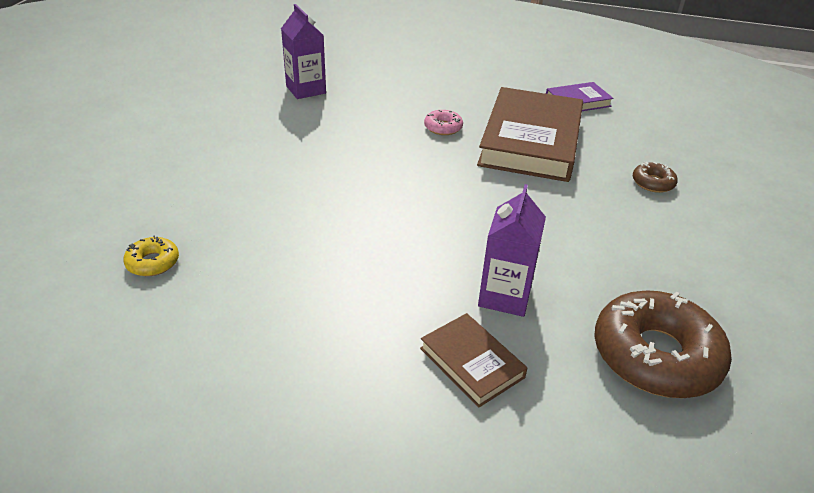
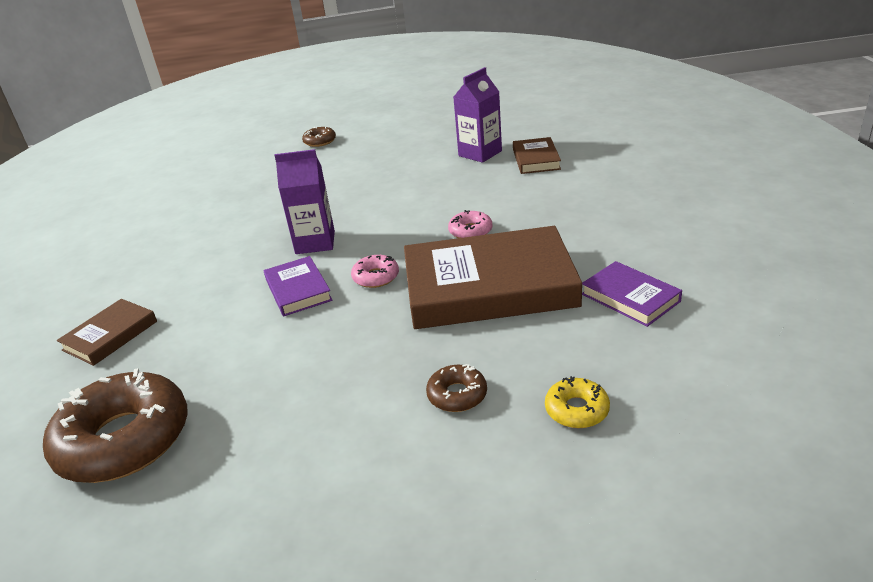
camera: 75 degrees right, 5 degrees down
yellow donut [123,235,179,276] -> yellow donut moved to [545,376,610,428]
purple carton [478,184,546,317] -> purple carton moved to [274,149,335,254]
none -> purple book [264,256,332,317]
none -> brown donut [302,127,336,147]
none -> pink donut [351,255,399,288]
none -> brown book [513,137,561,174]

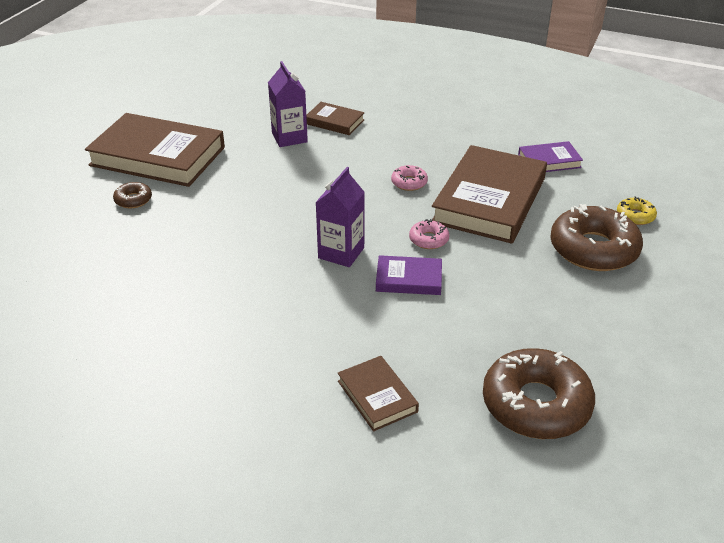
camera: 65 degrees left, 5 degrees up
brown donut [426,364,487,412] -> brown donut [550,204,643,271], size x2.20
none -> brown book [85,113,225,187]

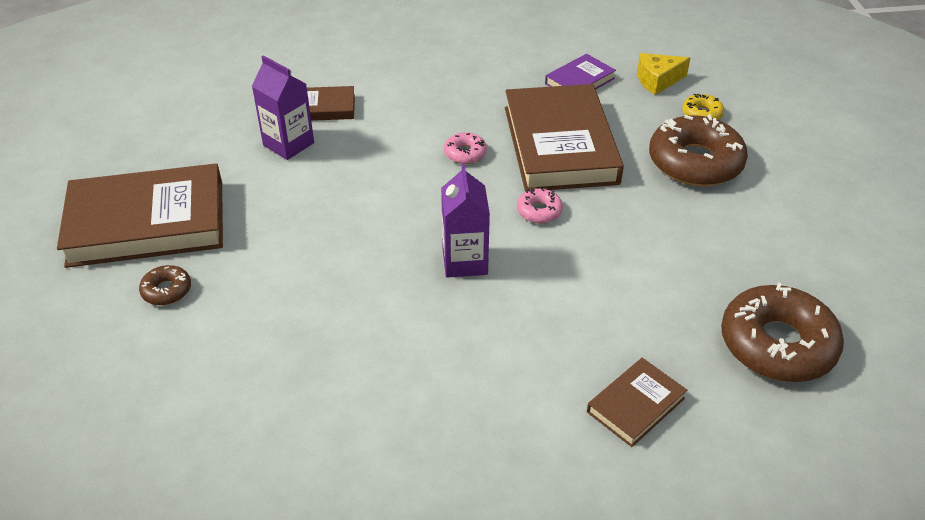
camera: 30 degrees left, 5 degrees up
brown book [338,356,419,431] -> brown book turned 75 degrees counterclockwise [587,358,687,447]
purple book [376,255,442,295] -> none
none -> yellow cheese [637,53,690,95]

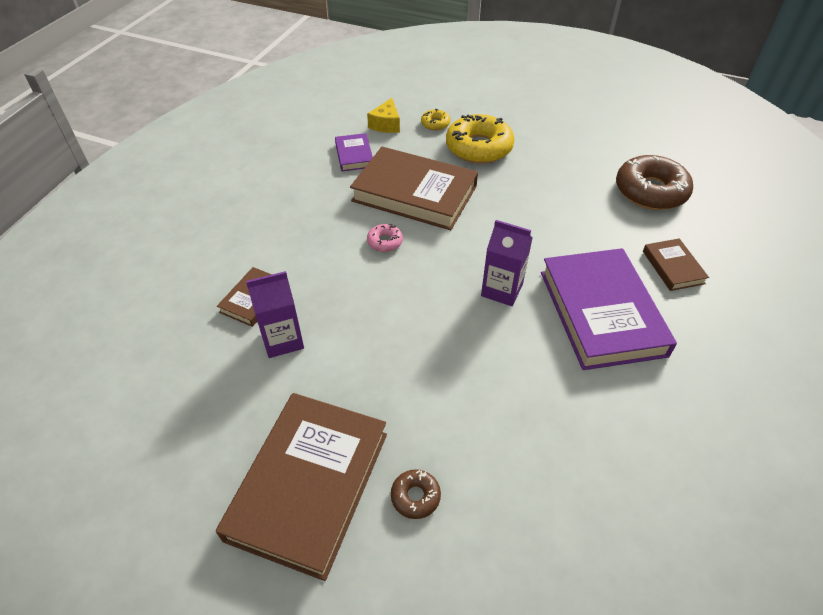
camera: 60 degrees left, 5 degrees up
pink donut [517,188,563,223] -> none
brown donut [649,115,748,186] -> yellow donut [446,114,515,164]
none -> purple book [541,248,677,370]

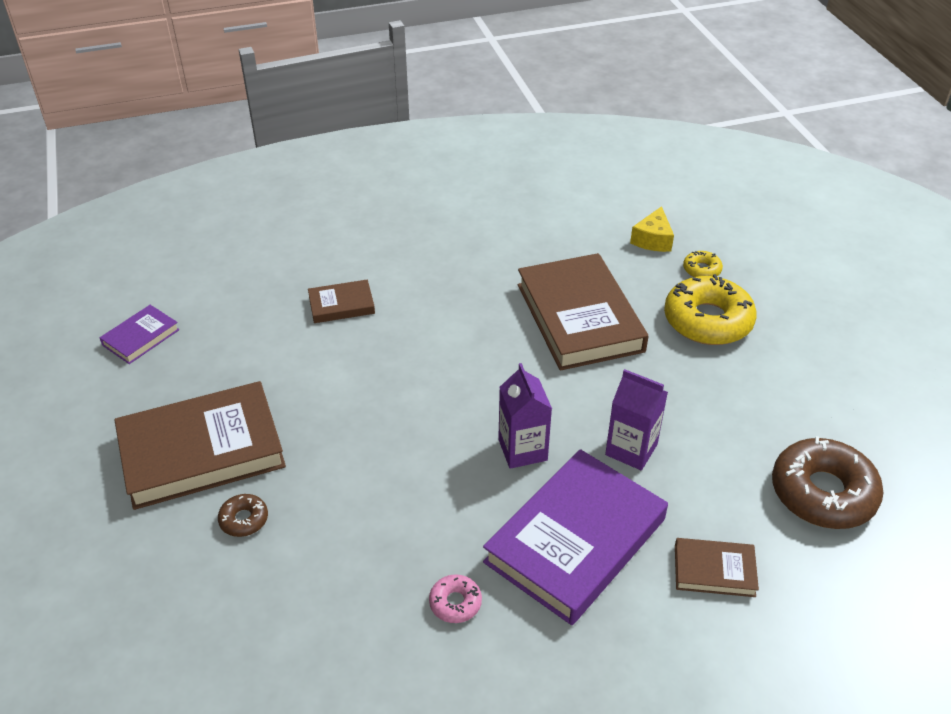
camera: 50 degrees right, 5 degrees down
purple carton [246,271,304,358] -> purple carton moved to [605,369,668,470]
purple book [335,133,373,171] -> purple book moved to [100,305,180,364]
yellow cheese [367,98,400,133] -> yellow cheese turned 45 degrees counterclockwise [630,206,674,252]
pink donut [367,224,403,252] -> pink donut moved to [429,574,482,623]
brown book [643,238,709,291] -> brown book turned 60 degrees clockwise [675,538,759,597]

